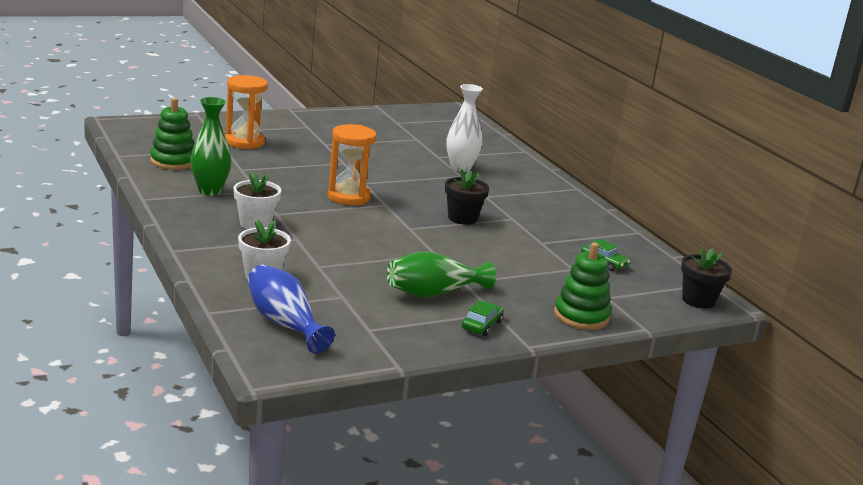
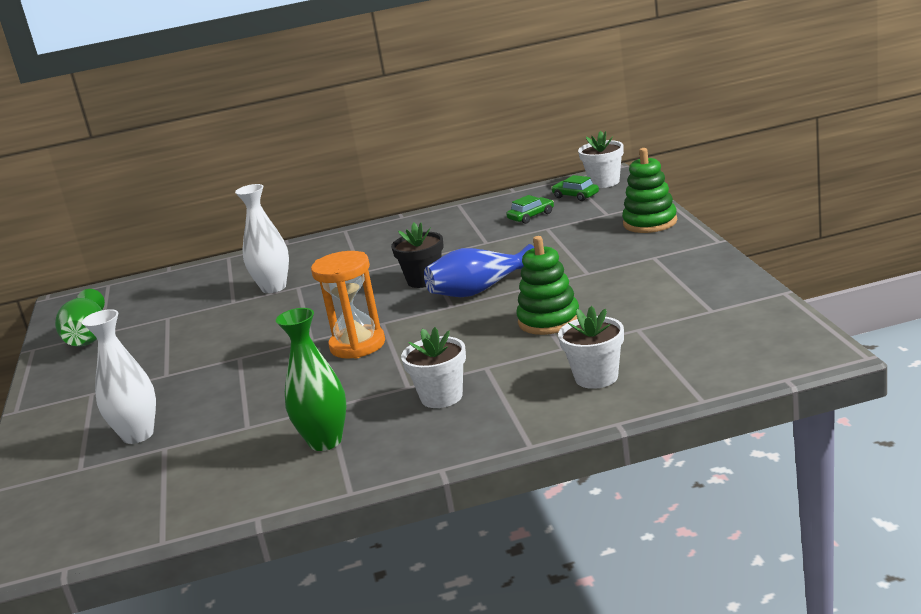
camera: 70 degrees left, 0 degrees up
green stacking toy [150,98,195,170] -> green stacking toy moved to [516,236,579,335]
orange hourglass [225,75,268,149] -> white vase [82,309,156,444]
blue vase [247,265,335,353] -> blue vase moved to [424,244,534,297]
green vase [387,251,496,298] -> green vase moved to [55,289,105,346]
green car [462,300,504,336] -> green car moved to [551,175,599,201]
black flower pot [681,247,732,309] -> white flower pot [578,131,624,188]

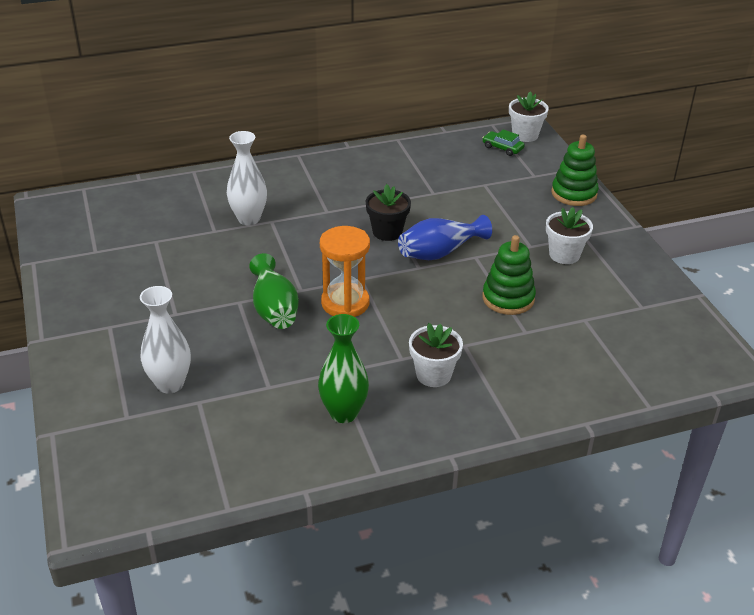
camera: 10 degrees left, 15 degrees up
green vase [55,289,105,346] -> green vase moved to [249,253,299,329]
green car [506,195,554,224] -> none
white flower pot [558,306,624,389] -> white flower pot moved to [546,207,593,264]

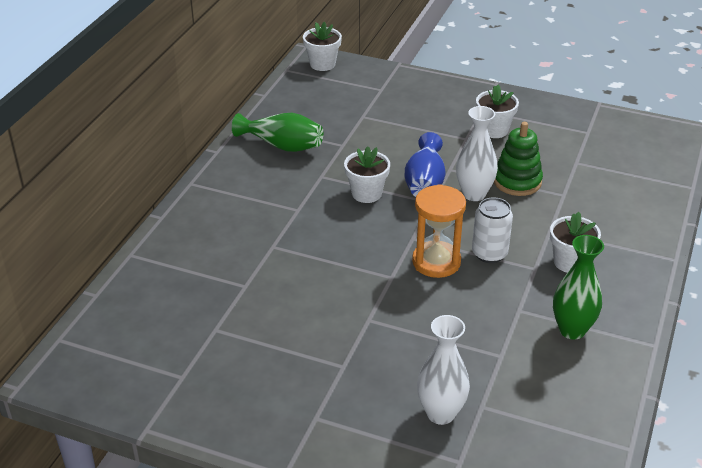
camera: 50 degrees left, 0 degrees up
white vase [227,131,267,225] -> white vase moved to [456,106,498,201]
green vase [249,253,299,329] -> green vase moved to [232,113,323,152]
black flower pot [366,184,411,241] -> white flower pot [344,146,390,203]
green car [482,129,525,156] -> none
green stacking toy [551,135,599,206] -> none
none -> white can [472,197,513,263]

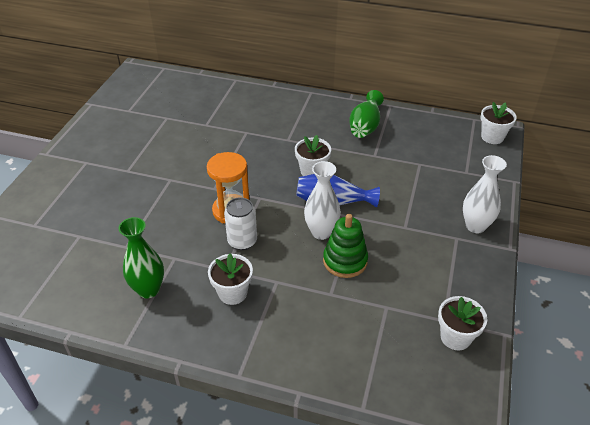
camera: 85 degrees right, 5 degrees up
white vase [417,315,470,425] -> white vase moved to [463,155,507,233]
white flower pot [476,85,519,138] -> white flower pot moved to [438,296,487,351]

